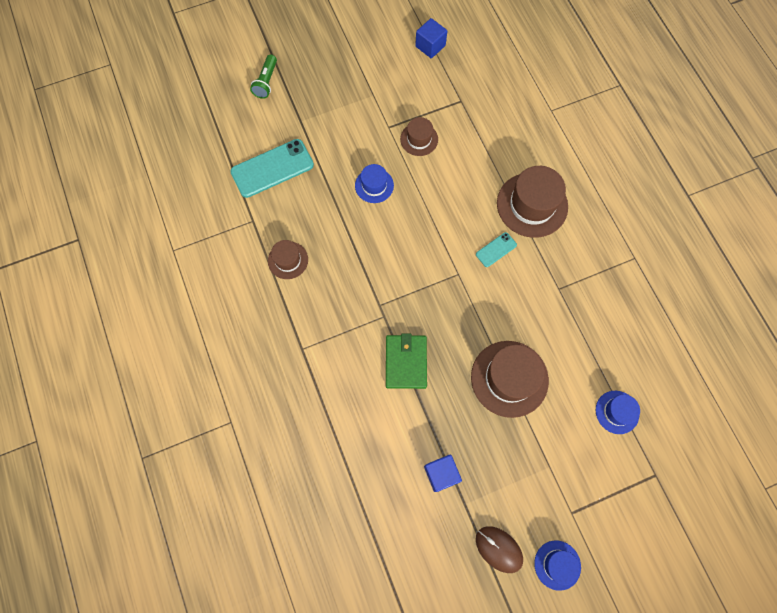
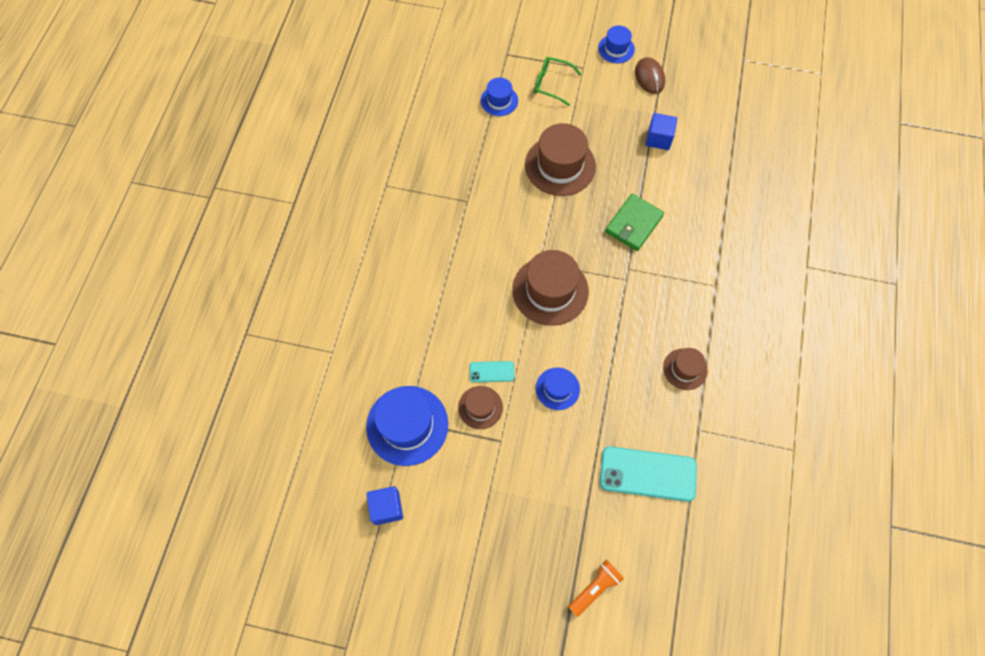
camera: 145 degrees left, 5 degrees down
green flashlight [250,54,277,99] -> orange flashlight [568,560,624,617]
turquoise phone [476,232,517,267] -> turquoise phone moved to [470,361,514,382]
brown hat [497,166,568,238] -> brown hat moved to [512,250,589,326]
none -> blue hat [366,386,448,466]
none -> green glasses [534,57,582,106]

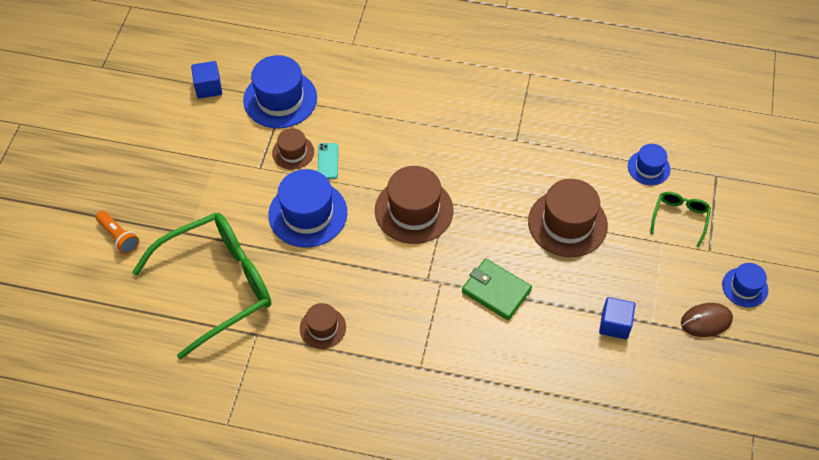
camera: 90 degrees right, 10 degrees down
blue hat [536,368,580,410] -> blue hat [268,169,347,248], size x1.81
turquoise phone [600,446,697,502] -> green glasses [132,213,271,360]

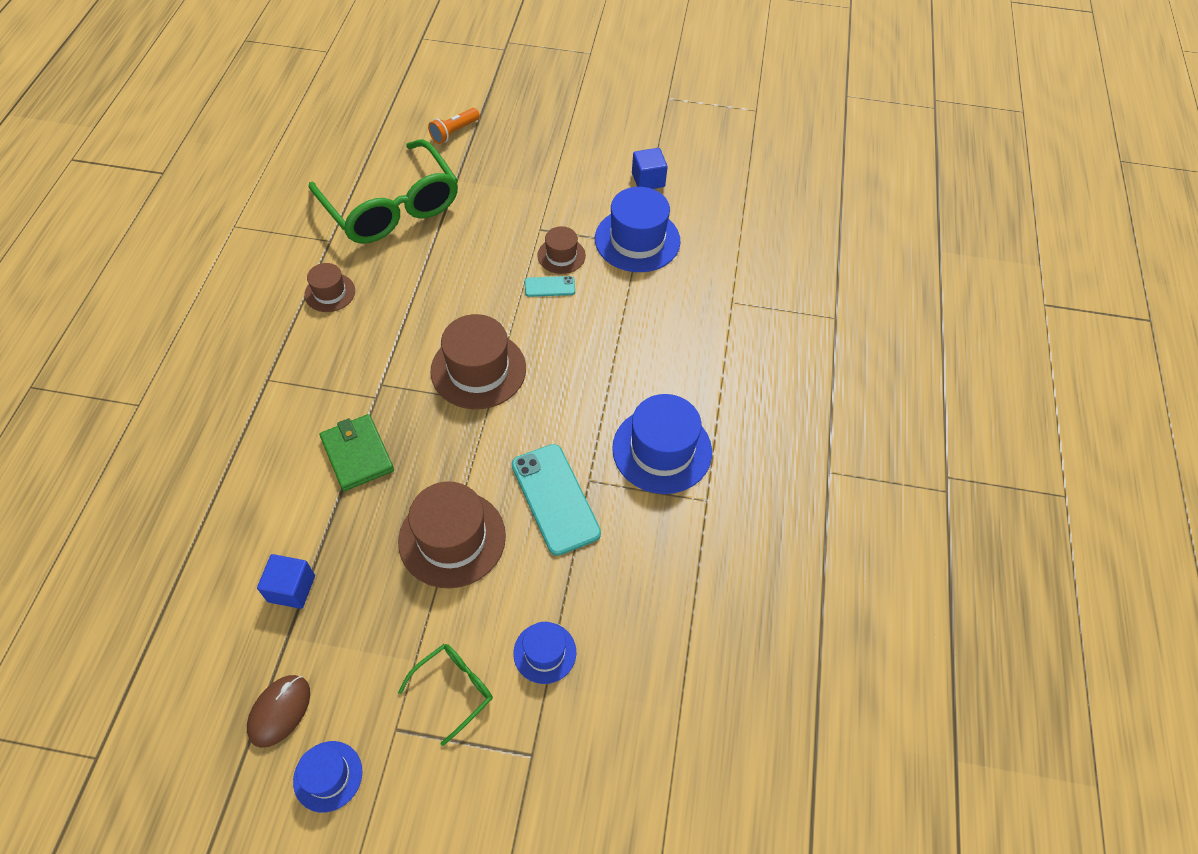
camera: 85 degrees right, 0 degrees up
blue hat [268,169,347,248] -> blue hat moved to [612,394,712,494]
green wallet [462,259,532,320] -> green wallet turned 60 degrees counterclockwise [320,414,394,491]
green glasses [650,192,711,248] -> green glasses turned 60 degrees counterclockwise [398,644,493,746]
brown mouse [681,303,733,337] -> brown mouse turned 45 degrees clockwise [247,675,310,748]
none -> turquoise phone [512,444,601,556]

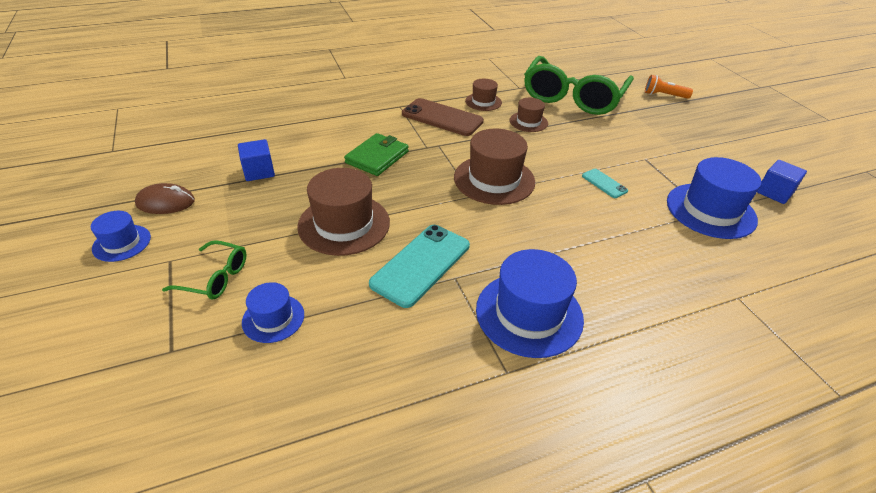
camera: 60 degrees right, 15 degrees down
brown hat [537,226,586,274] -> brown hat moved to [509,98,548,132]
none -> brown phone [402,98,484,136]

